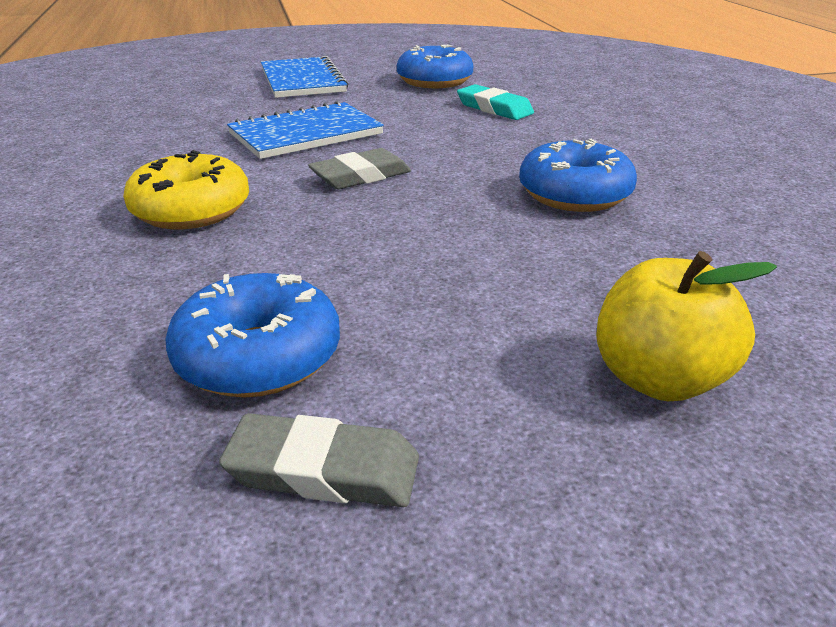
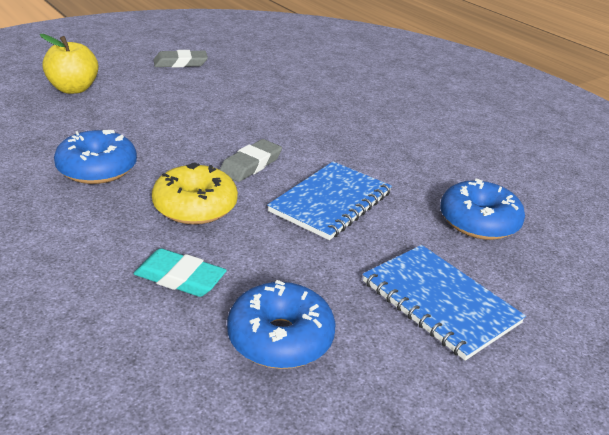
camera: 155 degrees right, 0 degrees up
yellow donut [123,150,249,229] -> yellow donut moved to [152,163,238,225]
blue donut [166,273,340,397] -> blue donut moved to [440,178,525,240]

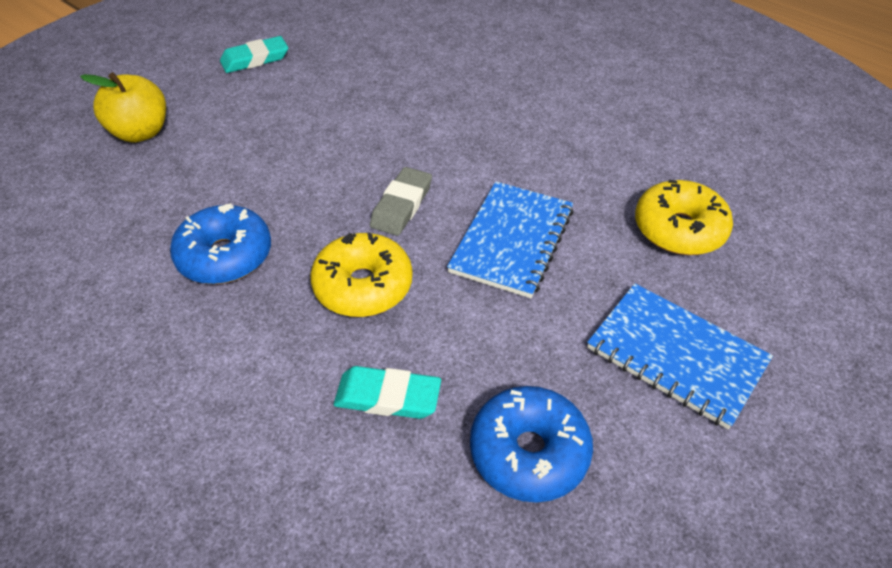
camera: 10 degrees left, 15 degrees up
grey eraser [154,50,208,68] -> turquoise eraser [220,36,288,73]
blue donut [440,178,525,240] -> yellow donut [635,179,733,255]

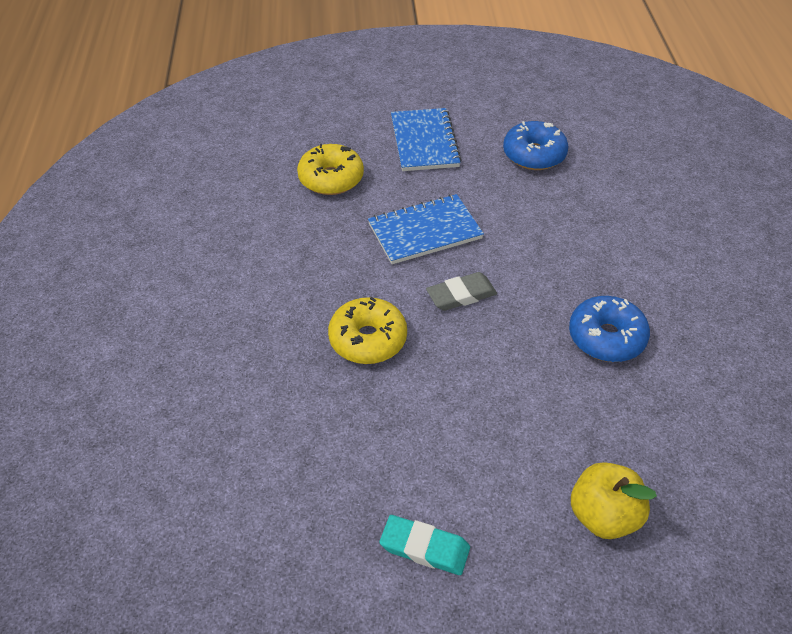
camera: 135 degrees left, 0 degrees up
yellow donut [310,232,412,317] -> yellow donut moved to [328,297,407,364]
turquoise eraser [334,366,441,419] -> none

